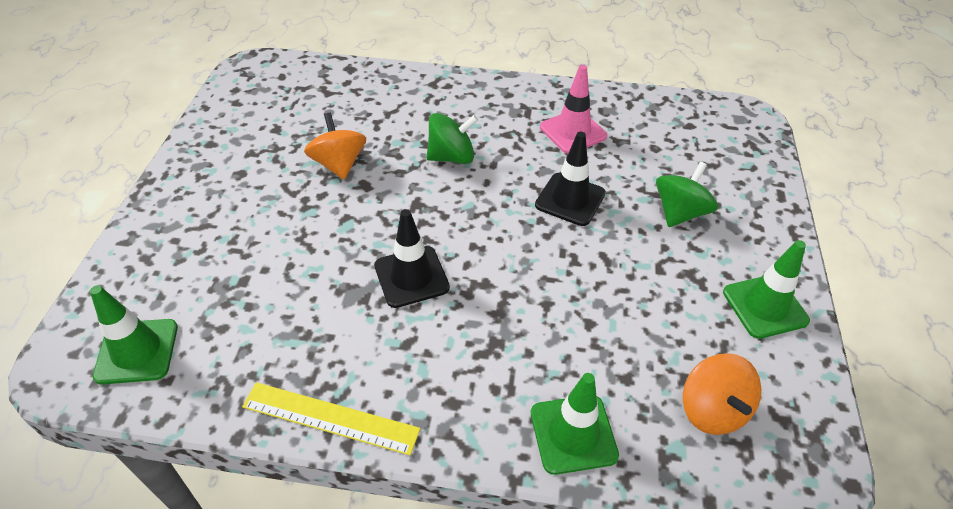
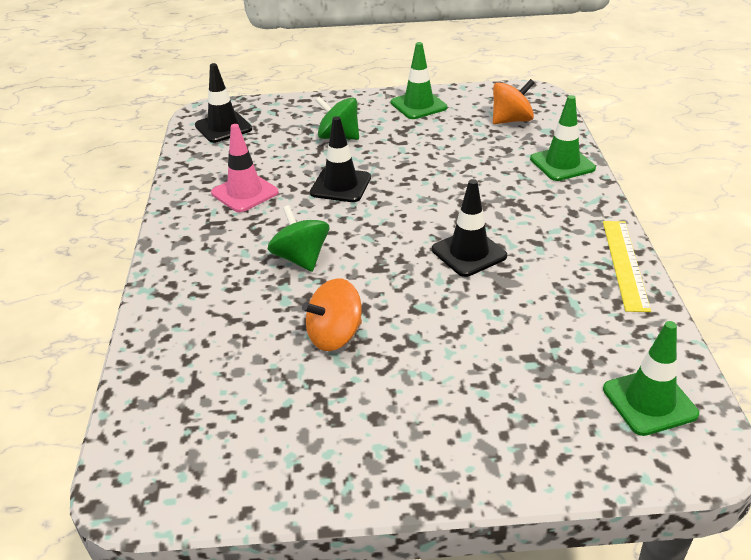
camera: 100 degrees left, 10 degrees down
none -> black traffic cone [195,63,252,143]

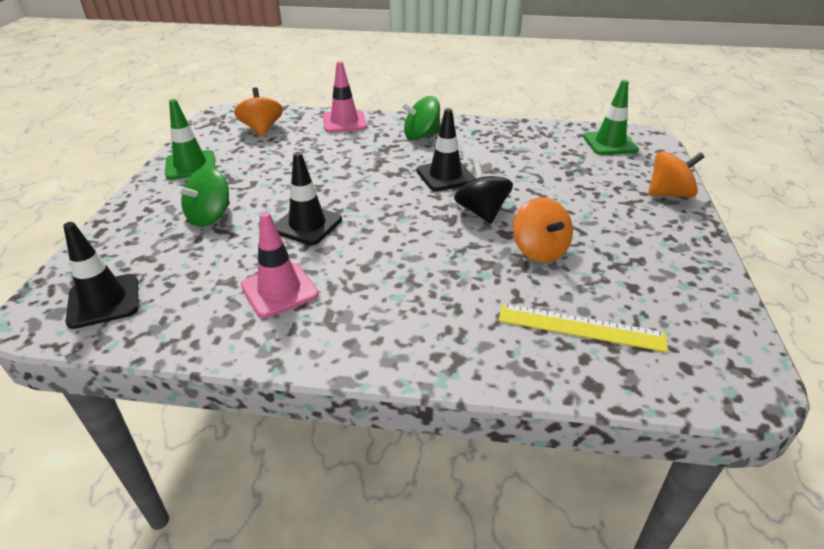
camera: 80 degrees left, 0 degrees up
green spinning top [268,205,329,272] -> green spinning top moved to [401,96,441,140]
green traffic cone [530,95,596,181] -> pink traffic cone [323,61,367,132]
yellow ruler [603,221,651,312] -> yellow ruler moved to [498,303,668,352]
none -> black spinning top [454,161,513,224]
none -> orange spinning top [648,151,705,198]

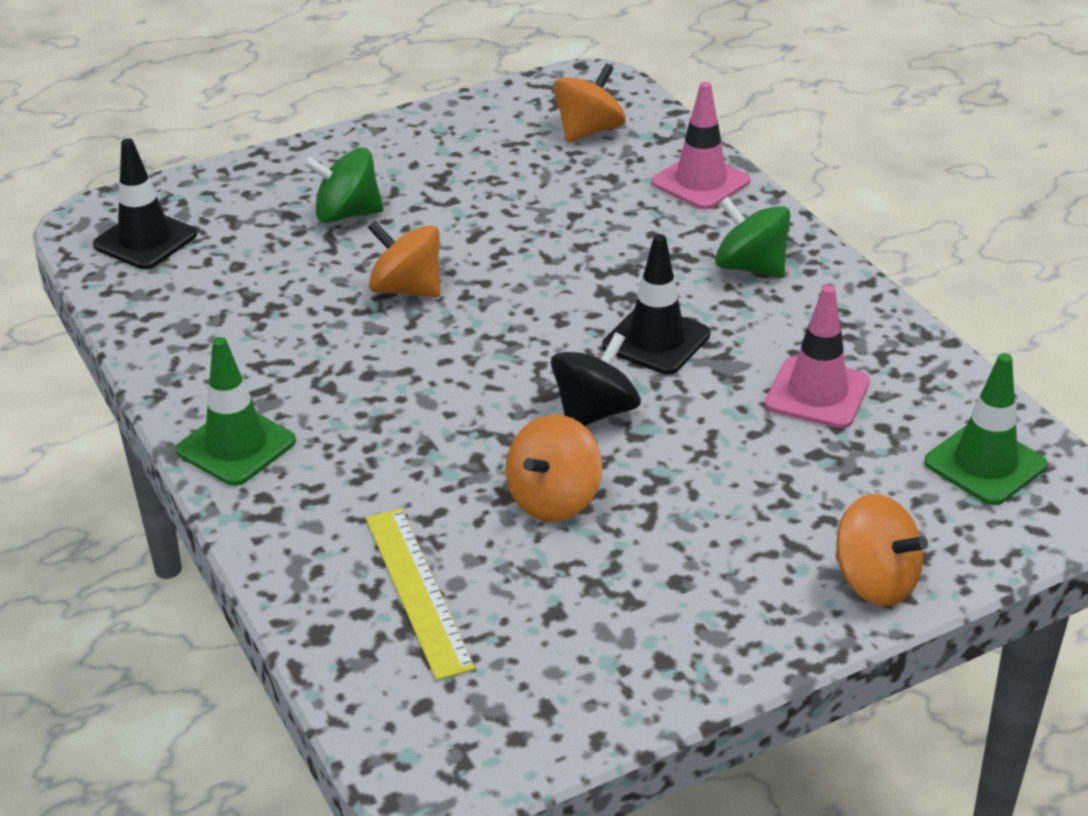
camera: 55 degrees right, 0 degrees up
green traffic cone [165,99,215,180] -> green traffic cone moved to [176,337,296,486]
pink traffic cone [241,212,319,318] -> pink traffic cone moved to [765,285,870,428]
black traffic cone [275,152,342,245] -> orange spinning top [367,220,440,297]

